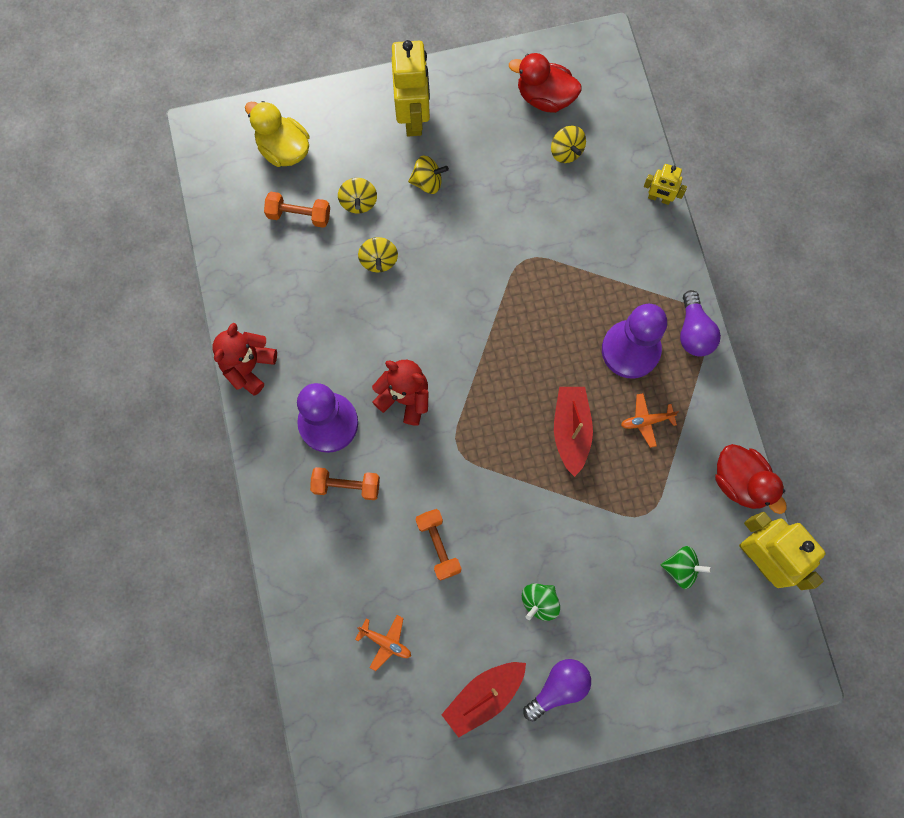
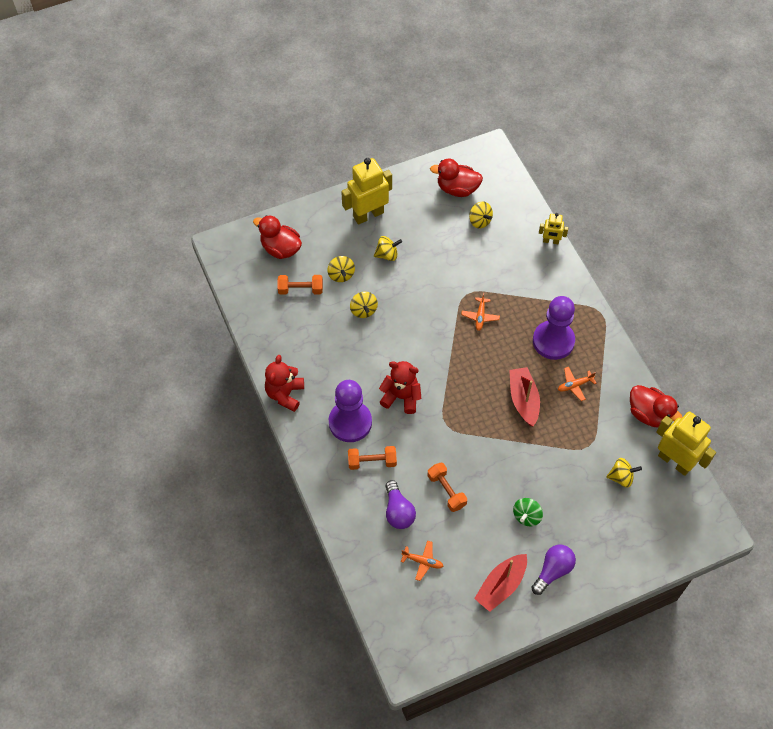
camera: 10 degrees left, 15 degrees down
yellow duck [245,101,310,167] -> red duck [253,215,302,259]
yellow robot [392,40,430,136] -> yellow robot turned 105 degrees counterclockwise [341,158,392,225]
green spinning top [661,546,712,589] -> yellow spinning top [606,458,642,487]
purple light bulb [680,290,721,357] -> purple light bulb moved to [385,480,416,529]
none -> orange plane [461,293,500,331]

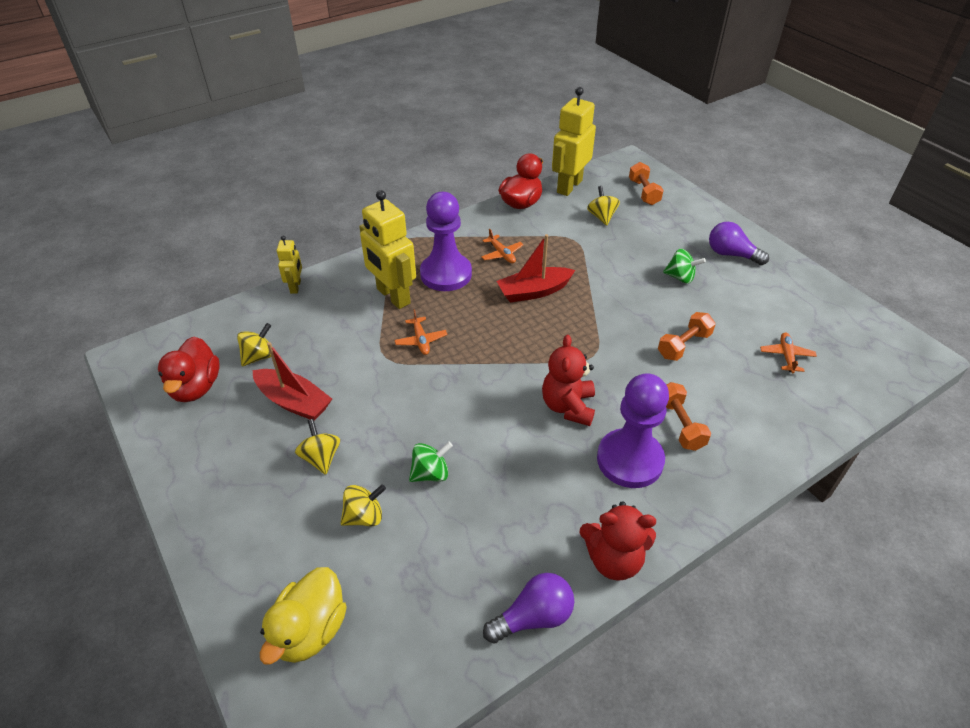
camera: 100 degrees left, 15 degrees down
red duck [253,215,302,259] -> yellow duck [260,567,347,665]
orange dumbbell [277,275,323,295] -> orange dumbbell moved to [629,162,664,205]
yellow robot [341,158,392,225] -> yellow robot moved to [359,190,416,309]
yellow spinning top [350,292,378,318] -> green spinning top [409,442,453,482]
purple light bulb [385,480,416,529] -> purple light bulb moved to [483,573,574,644]
orange plane [461,293,500,331] -> orange plane turned 75 degrees clockwise [394,309,447,355]
red boat [474,554,527,612] -> red boat moved to [253,342,332,421]

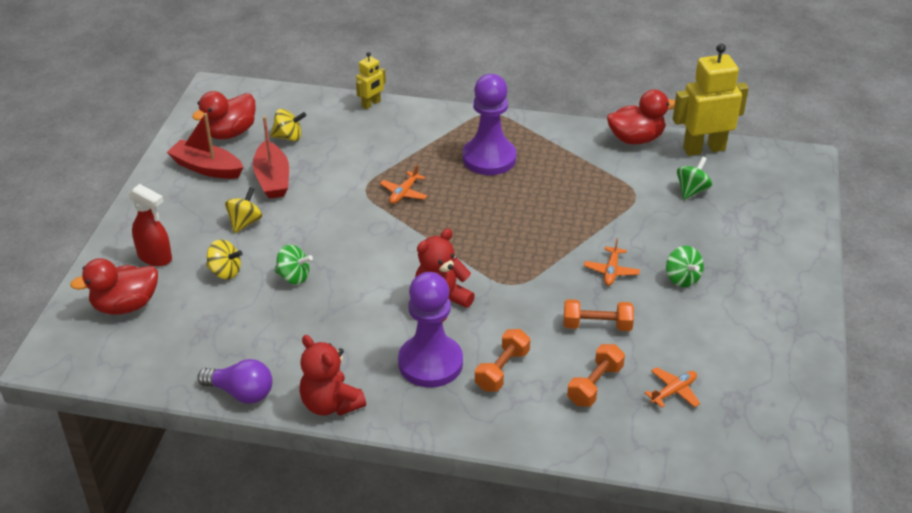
camera: 45 degrees right, 5 degrees down
yellow duck [260,567,347,665] -> red duck [70,258,158,315]
yellow robot [359,190,416,309] -> none
orange plane [481,229,523,263] -> orange plane moved to [584,238,640,286]
red boat [497,234,575,303] -> red boat moved to [167,113,244,179]
yellow spinning top [587,186,620,226] -> green spinning top [677,157,712,200]
orange dumbbell [629,162,664,205] -> orange dumbbell moved to [567,344,625,407]
purple light bulb [709,222,769,265] -> none
none -> red spray bottle [128,184,172,266]

